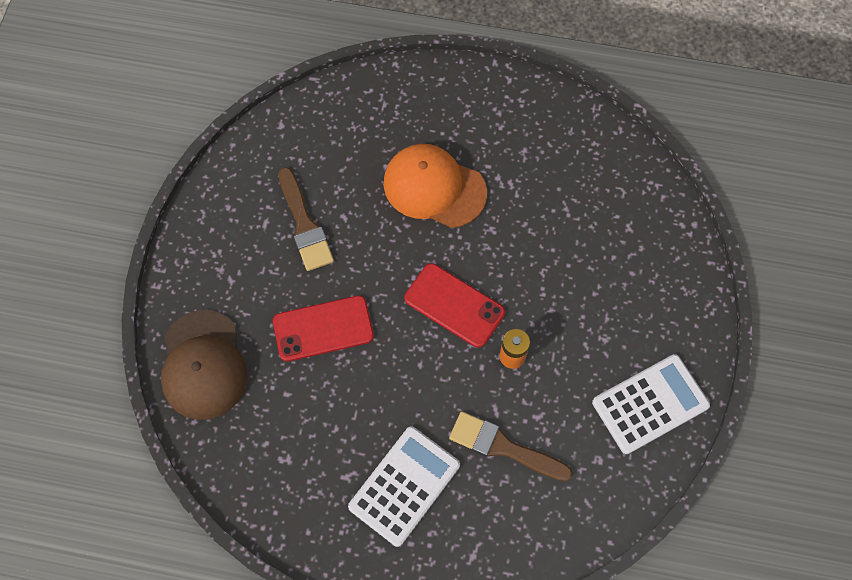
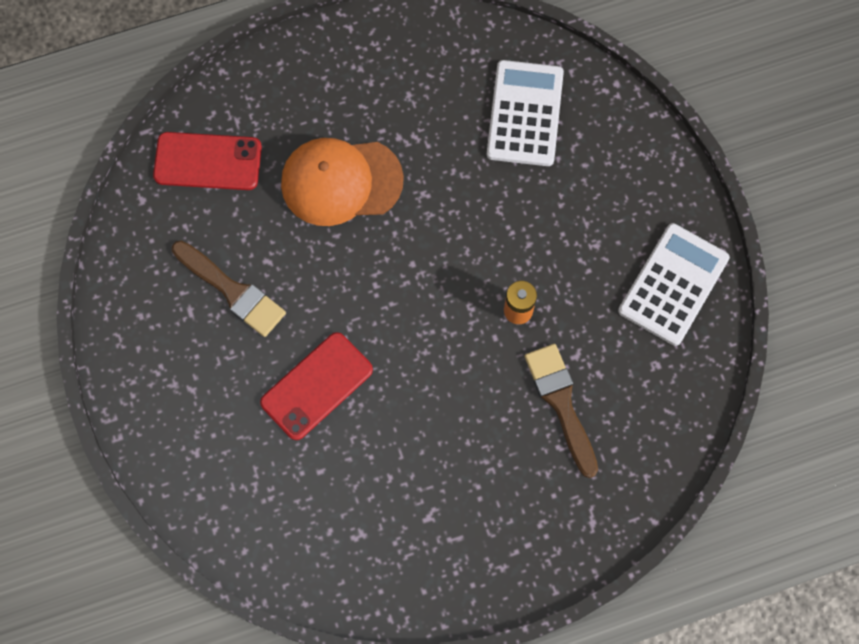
camera: 30 degrees left, 5 degrees up
brown cap [161,310,247,420] -> none
white calculator [348,426,460,547] -> white calculator moved to [487,60,564,166]
red phone [404,263,505,348] -> red phone moved to [153,132,262,190]
brown brush [449,411,573,482] -> brown brush turned 75 degrees clockwise [525,344,598,478]

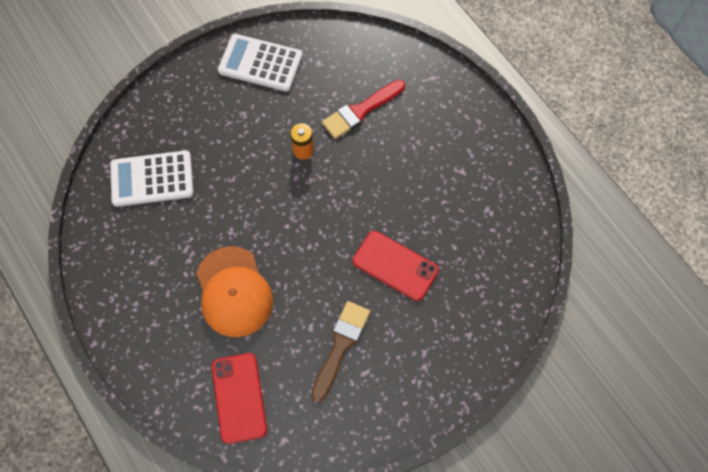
camera: 105 degrees left, 5 degrees down
brown brush [525,344,598,478] -> red brush [322,80,405,139]

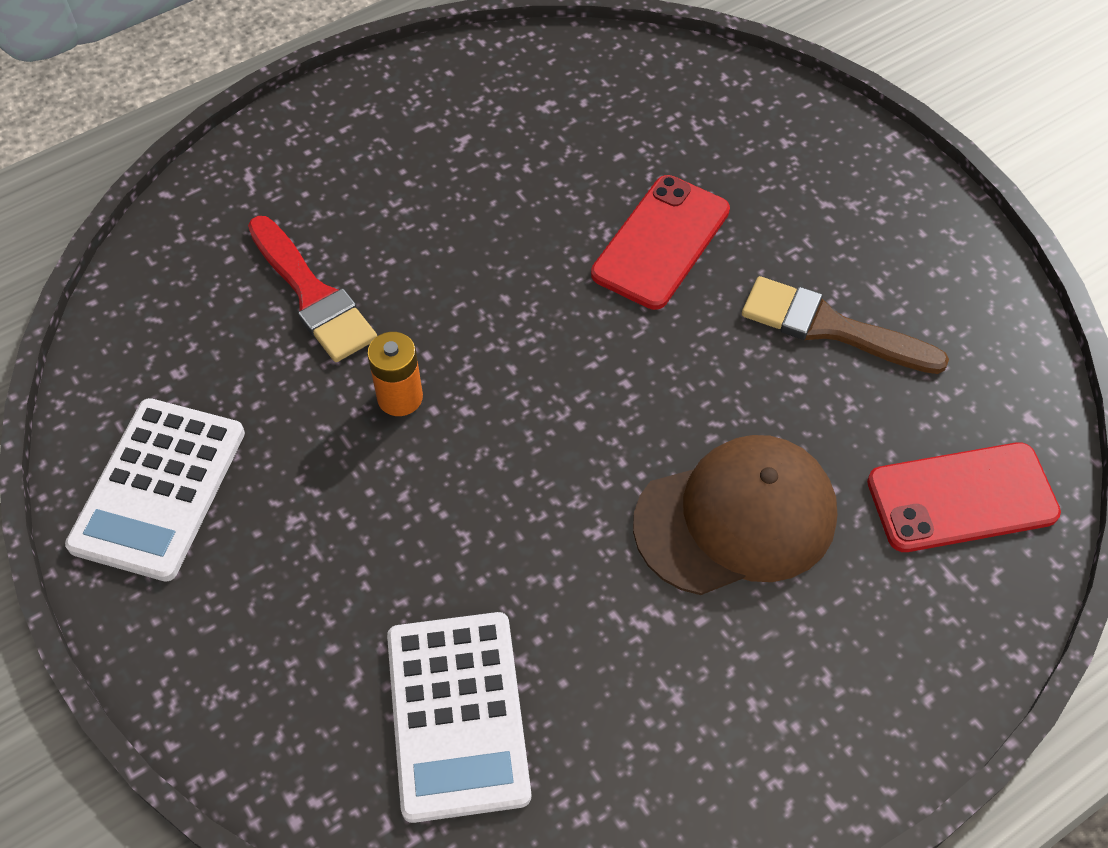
camera: 90 degrees left, 10 degrees down
orange cap [196,246,273,337] -> brown cap [633,435,838,595]

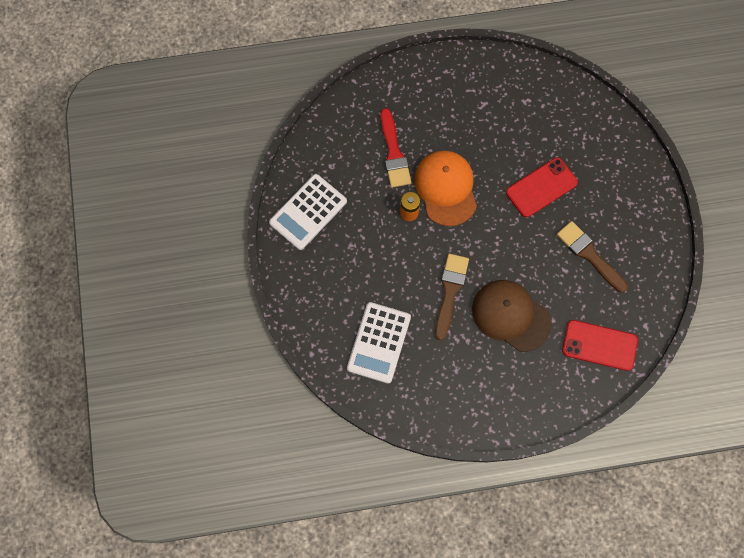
camera: 25 degrees right, 15 degrees up
brown cap [633,435,838,595] -> brown cap turned 150 degrees counterclockwise [472,280,552,352]
none -> orange cap [414,151,477,226]
none -> brown brush [435,254,469,340]

